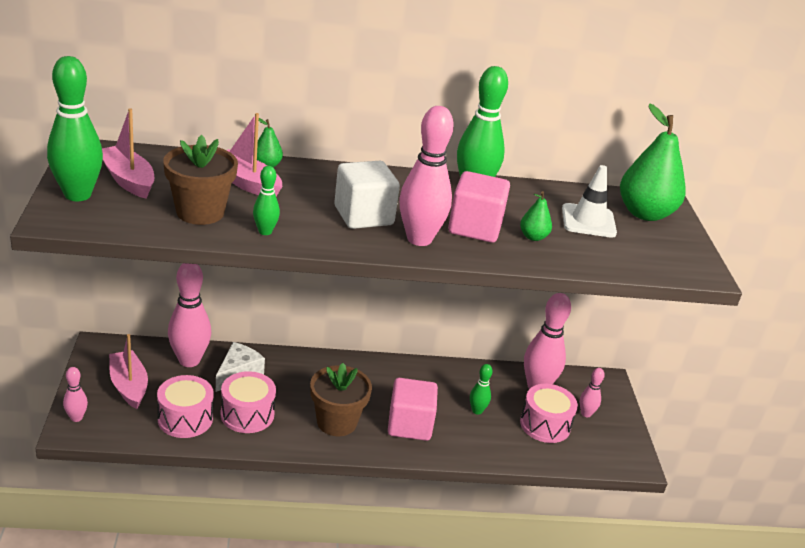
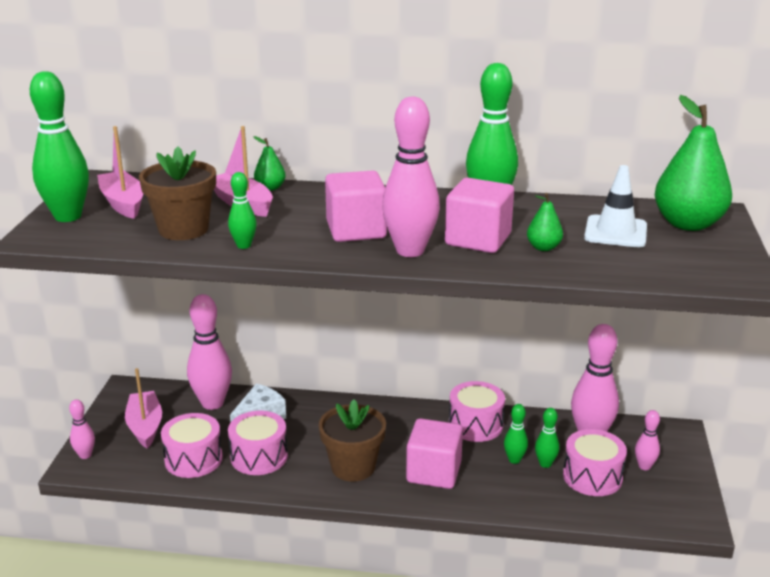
camera: 15 degrees right, 5 degrees down
white cube [334,161,400,229] -> pink cube [325,170,387,242]
none -> pink drum [449,381,505,442]
none -> green bowling pin [535,408,559,468]

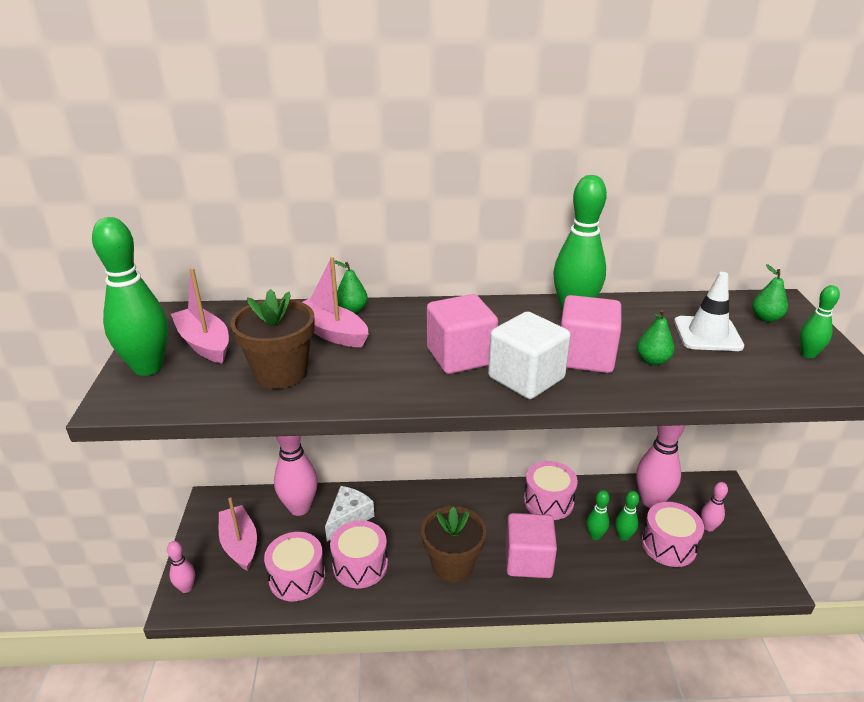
camera: 10 degrees left, 5 degrees up
green bowling pin [228,172,257,249] -> green bowling pin moved to [800,285,840,358]
pink bowling pin [382,97,440,257] -> white cube [488,311,571,399]
green pear [655,95,732,231] -> green pear [752,264,788,322], size x0.46

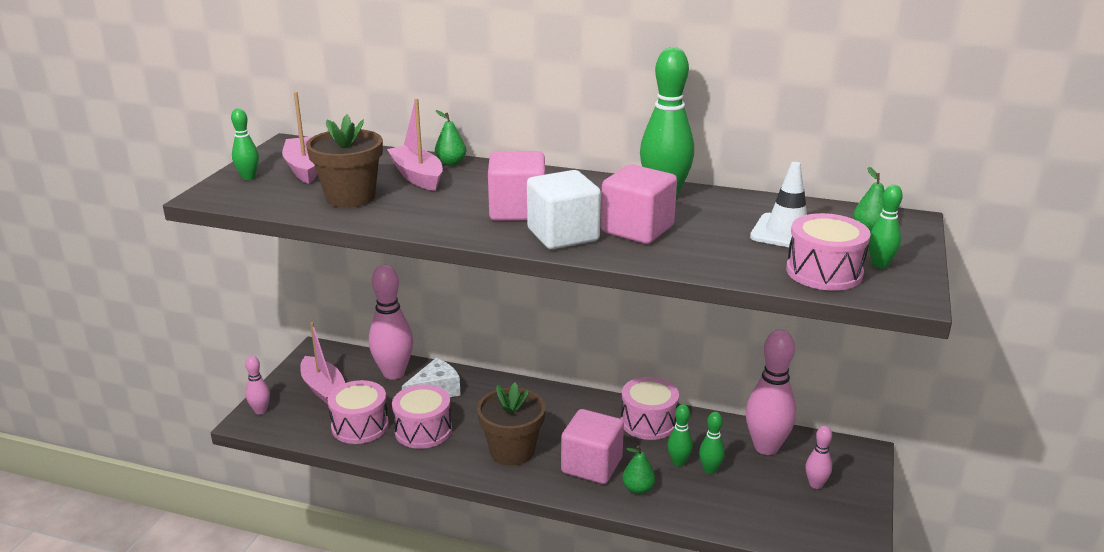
camera: 20 degrees right, 5 degrees down
green bowling pin [92,217,168,376] -> green bowling pin [231,108,259,180], size x0.50
pink boat [219,497,257,571] -> pink boat turned 150 degrees clockwise [300,322,345,405]
green pear [637,310,674,365] -> green pear moved to [622,446,655,494]
pink drum [642,502,704,567] -> pink drum moved to [786,213,871,291]

